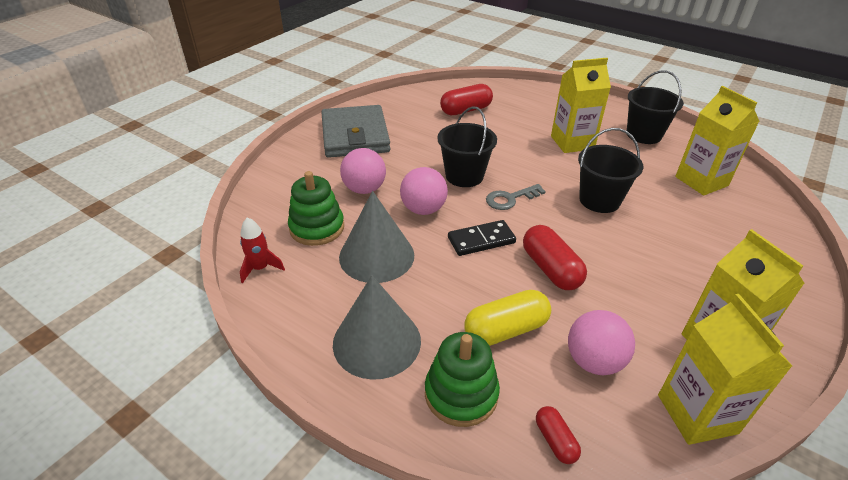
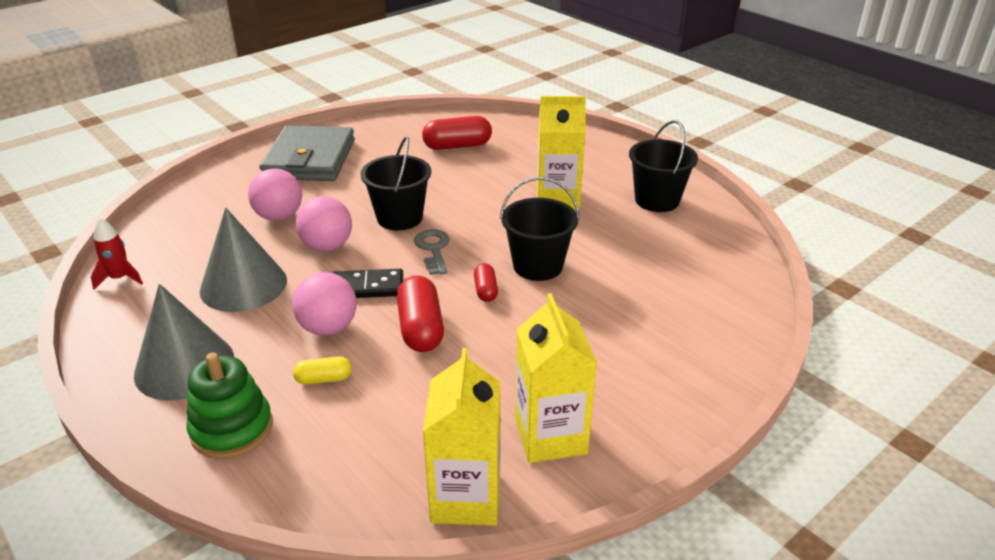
camera: 15 degrees right, 5 degrees down
green stacking toy [288,171,344,246] -> none
yellow capsule [465,290,551,346] -> yellow capsule [293,356,352,385], size x0.55
grey key [486,184,546,210] -> grey key turned 90 degrees clockwise [414,229,450,275]
red capsule [536,406,581,464] -> red capsule moved to [474,263,498,302]
pink ball [568,310,635,375] -> pink ball moved to [292,272,357,336]
yellow carton [675,86,760,196] -> none

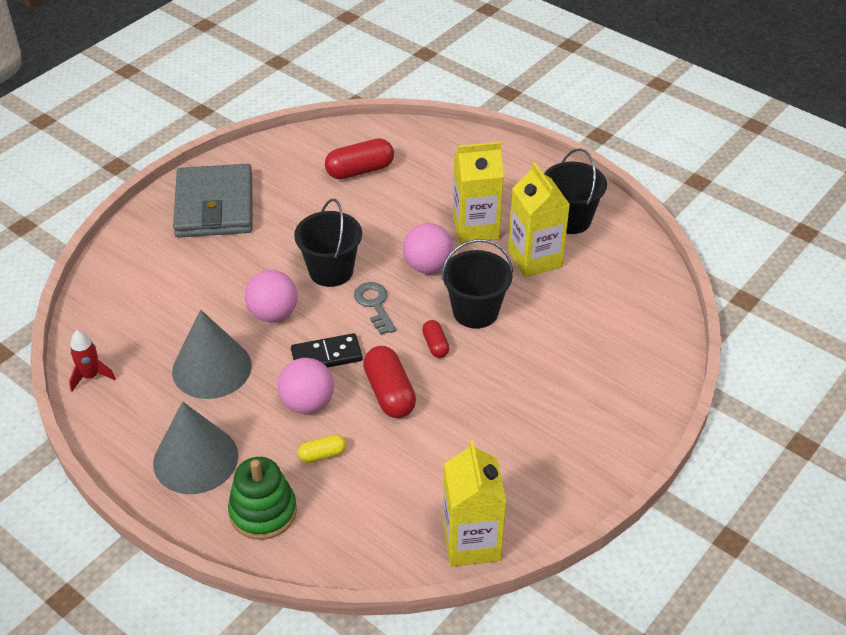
camera: 10 degrees left, 10 degrees up
pink ball [248,168,302,221] -> pink ball moved to [403,223,453,274]
yellow carton [515,293,597,463] -> yellow carton moved to [508,162,570,277]

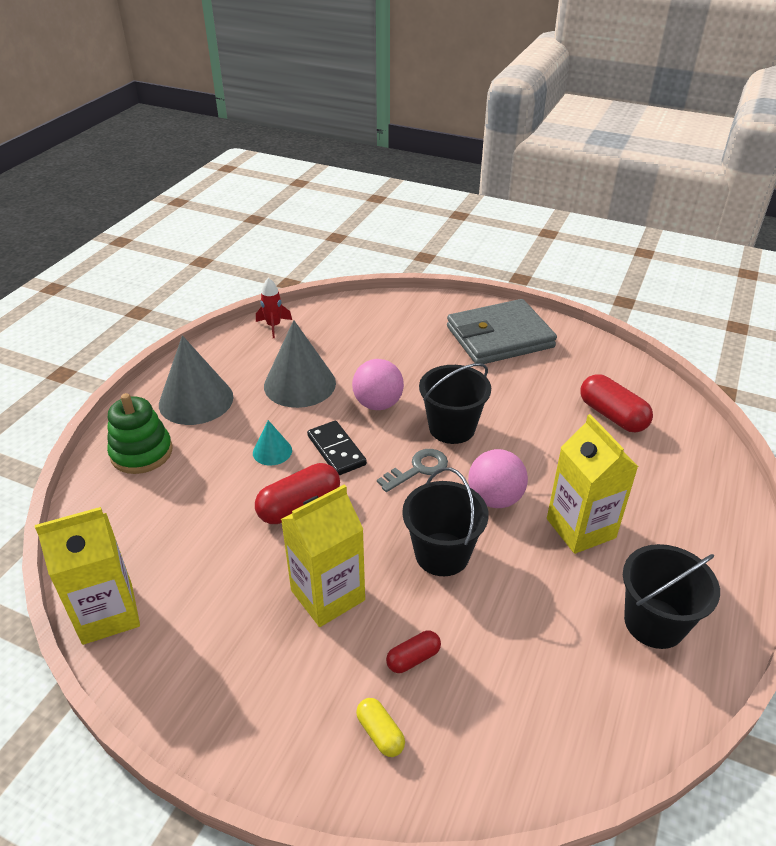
camera: 75 degrees right, 5 degrees down
pink ball [278,358,334,414] -> turquoise cone [253,420,292,466]
yellow capsule [298,434,346,463] -> yellow capsule moved to [356,698,405,757]
red capsule [422,320,449,358] -> red capsule moved to [386,631,441,673]
yellow carton [508,162,570,277] -> yellow carton moved to [281,484,365,627]

